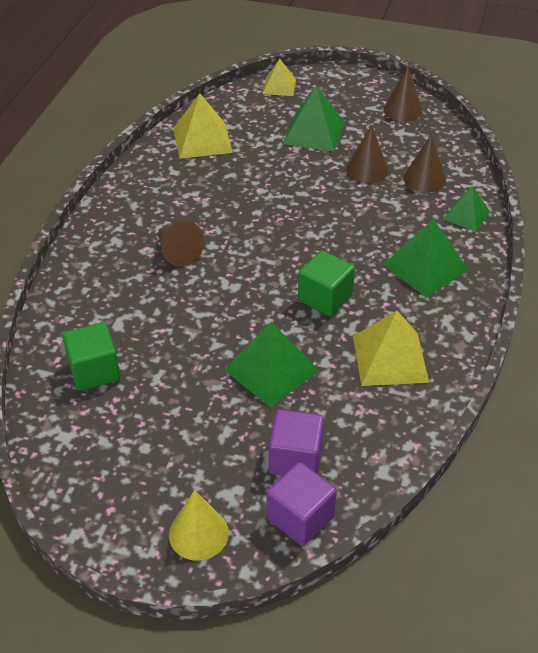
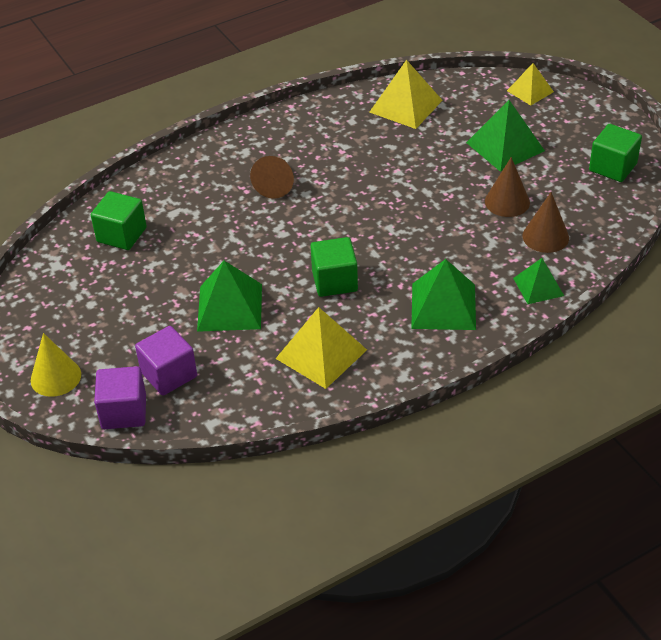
camera: 45 degrees right, 0 degrees up
brown cone [383,67,422,122] -> green cube [589,124,642,182]

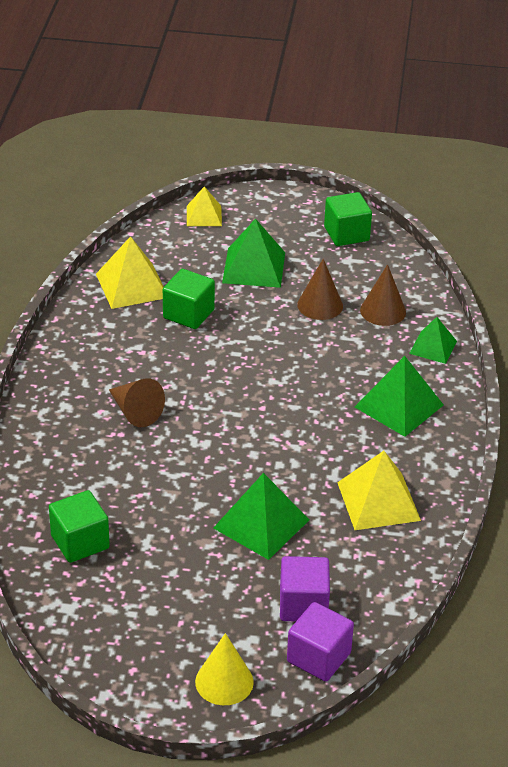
camera: 55 degrees left, 5 degrees down
green cube [311,237,358,297] -> green cube moved to [163,269,215,329]

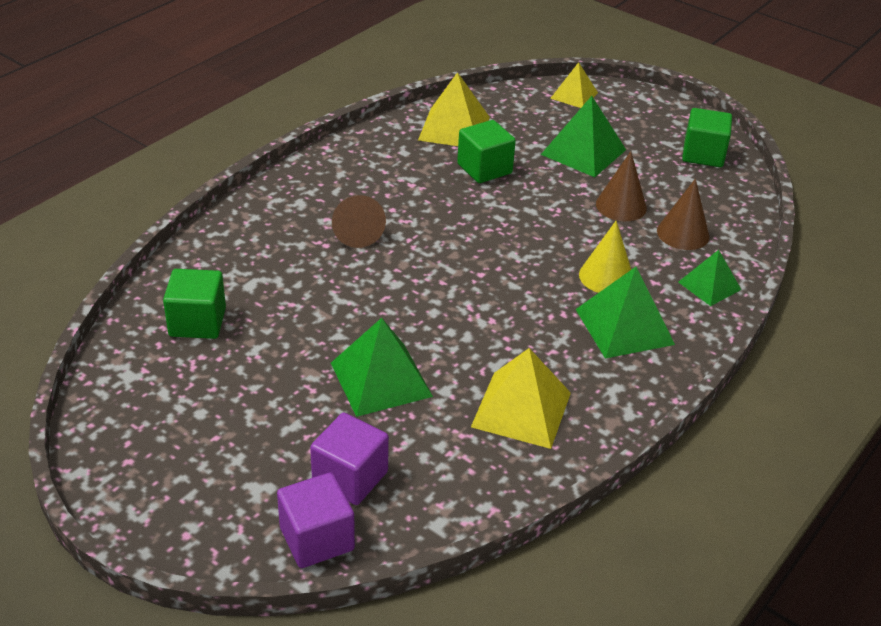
camera: 30 degrees right, 0 degrees up
yellow cone [195,633,254,705] -> yellow cone moved to [579,221,631,293]

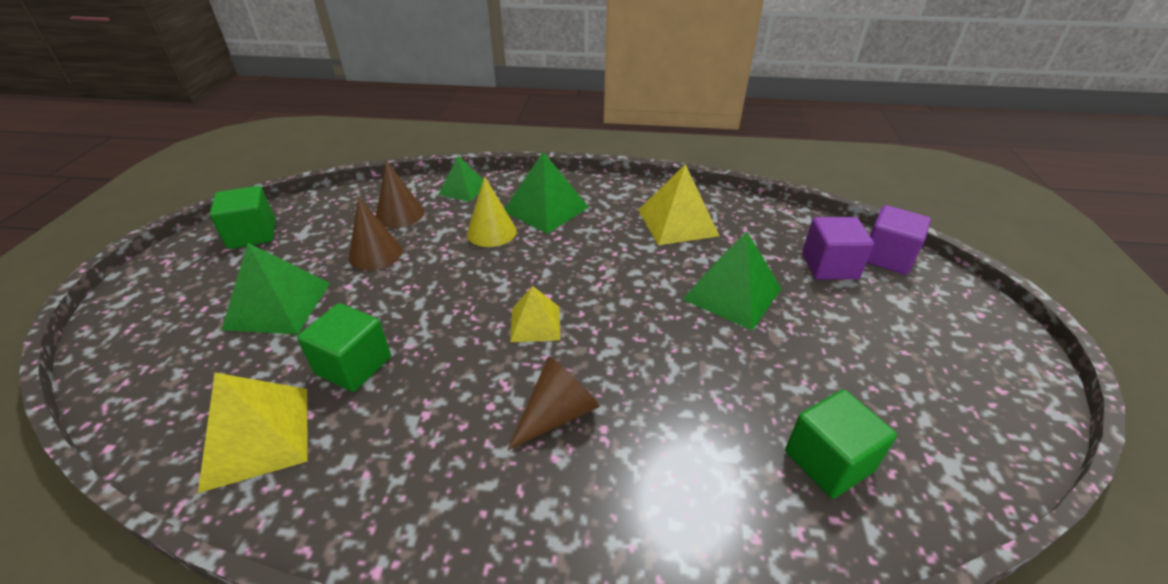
camera: 120 degrees left, 0 degrees up
yellow pyramid [550,62,598,108] -> yellow pyramid moved to [510,286,560,342]

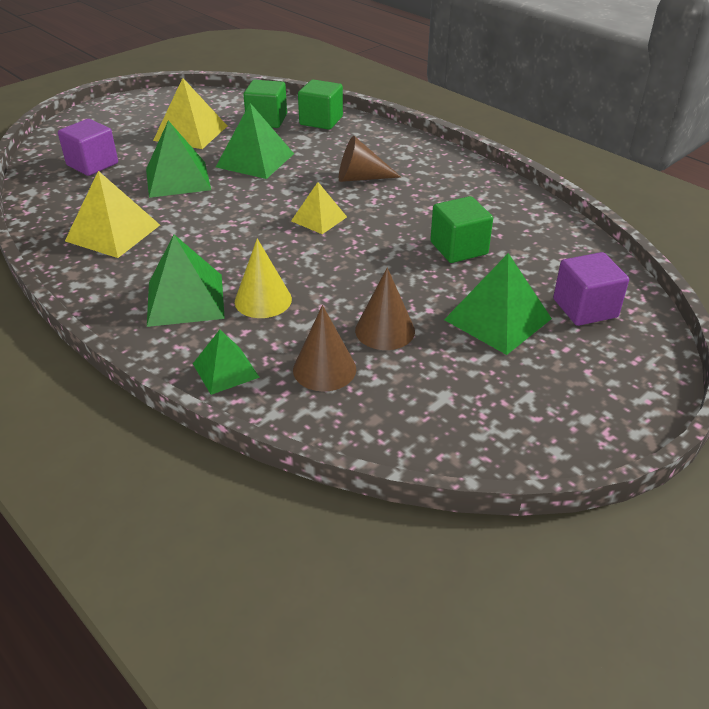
camera: 140 degrees left, 0 degrees up
yellow pyramid [198,373,307,493] -> yellow pyramid moved to [153,78,227,149]
green cube [209,186,275,249] -> green cube moved to [298,80,343,130]
purple cube [867,205,931,275] -> purple cube moved to [553,252,629,326]
none -> green pyramid [216,103,294,179]

